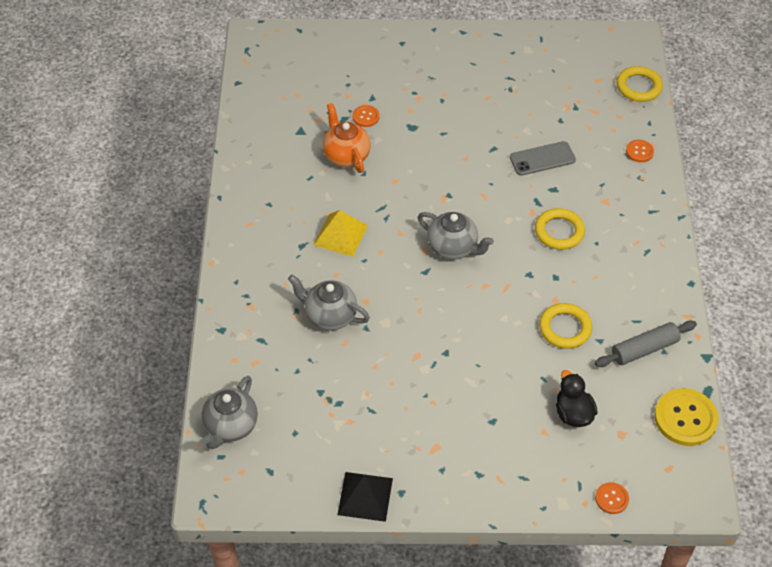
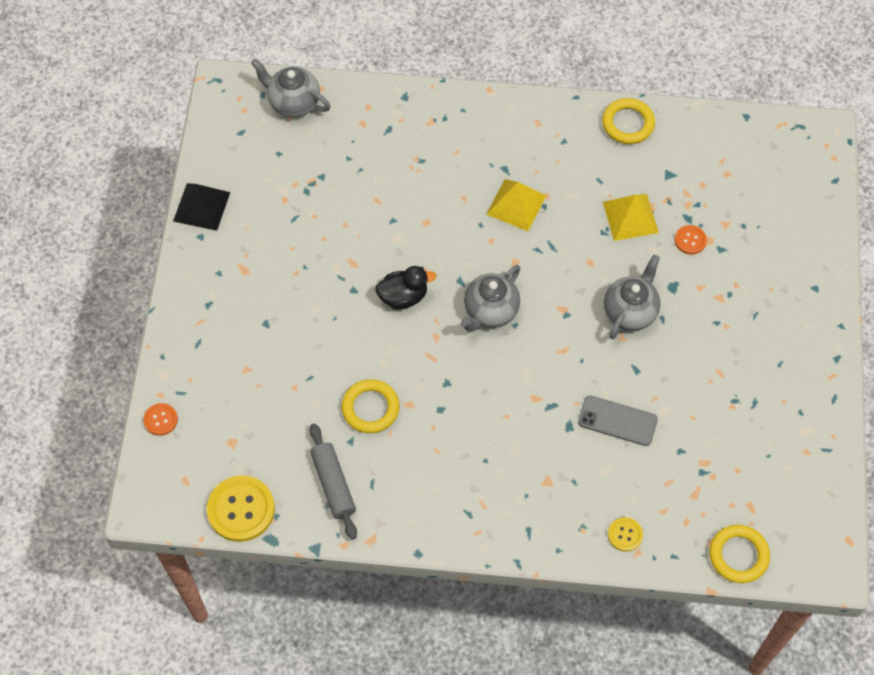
camera: 95 degrees right, 10 degrees up
grey teapot [288,275,370,330] -> grey teapot moved to [604,255,660,339]
orange teapot [323,103,371,173] -> yellow pyramid [603,194,659,241]
grey phone [510,141,576,176] -> grey phone turned 60 degrees counterclockwise [578,396,658,446]
yellow ring [535,208,585,250] -> yellow ring moved to [602,98,655,144]
black duck [556,370,598,427] -> black duck moved to [375,266,436,309]
orange button [626,140,654,162] -> yellow button [608,517,643,552]

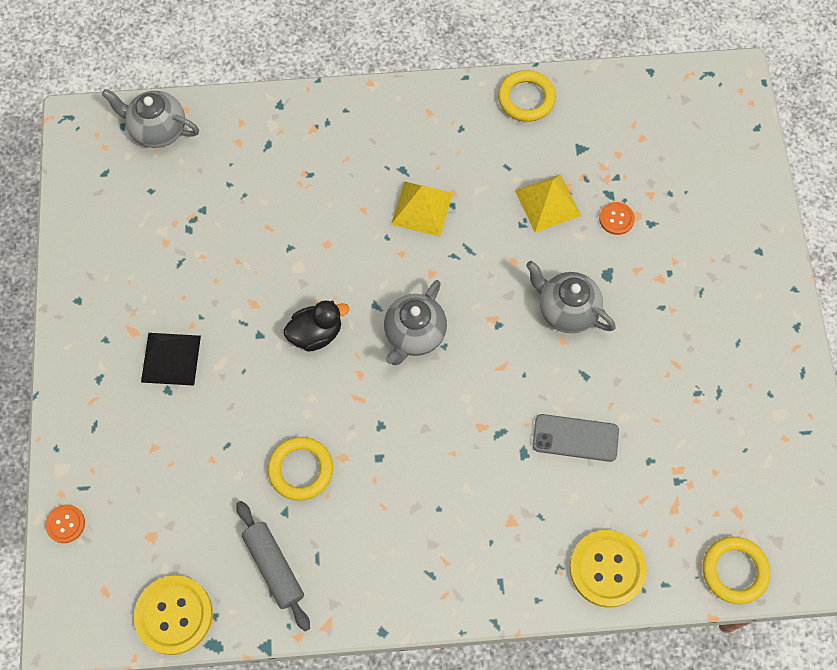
camera: 10 degrees left, 5 degrees up
black pyramid [173,183,230,231] -> black pyramid moved to [141,333,201,386]
grey teapot [604,255,660,339] -> grey teapot turned 75 degrees counterclockwise [526,261,616,333]
yellow button [608,517,643,552] -> yellow button [569,530,647,608], size x1.95

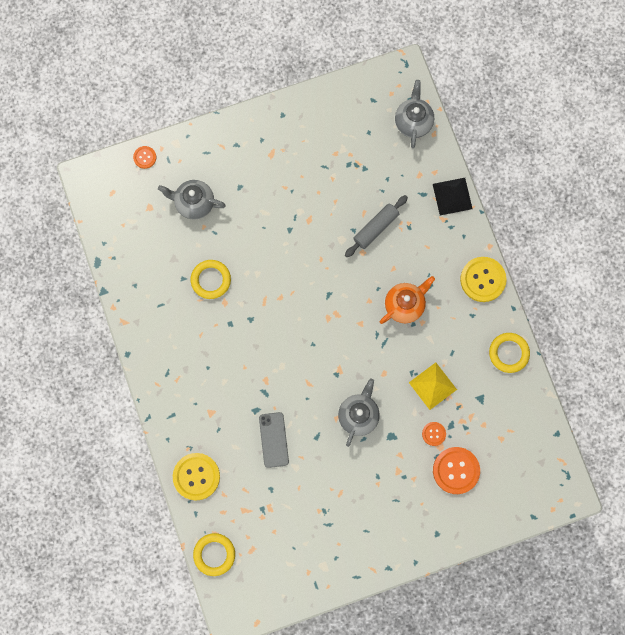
camera: 75 degrees right, 10 degrees up
yellow button [134,575,213,655] -> yellow button moved to [460,257,507,302]
black pyramid [141,333,201,386] -> black pyramid moved to [433,178,473,215]
grey rolling pin [236,501,310,631] -> grey rolling pin moved to [345,195,408,257]
black duck [284,301,349,352] -> none
grey teapot [384,280,447,365] -> grey teapot moved to [158,180,226,220]
yellow pyramid [391,181,453,237] -> orange teapot [380,276,435,324]
none -> orange button [433,447,480,494]

